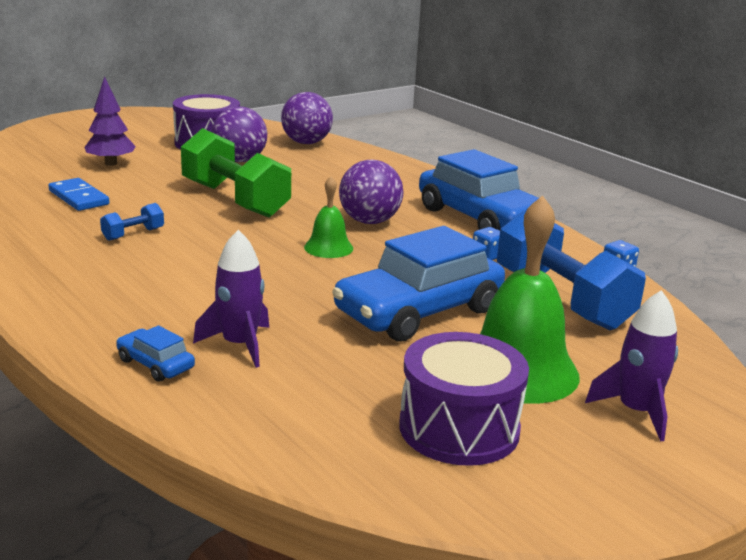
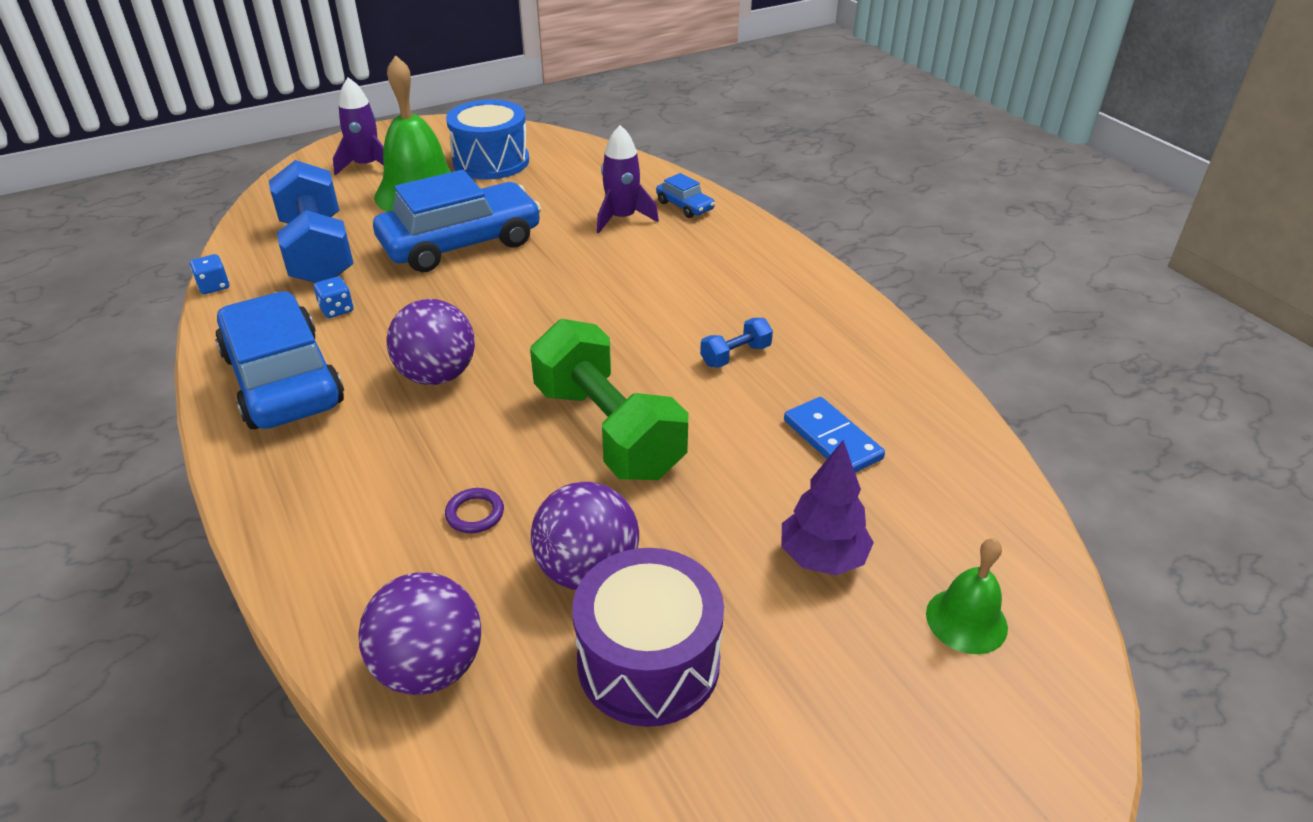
camera: 170 degrees left, 15 degrees up
green bell [304,176,353,258] -> green bell moved to [926,538,1008,654]
purple drum [399,332,529,466] -> blue drum [446,100,529,180]
none -> purple ring [445,488,504,533]

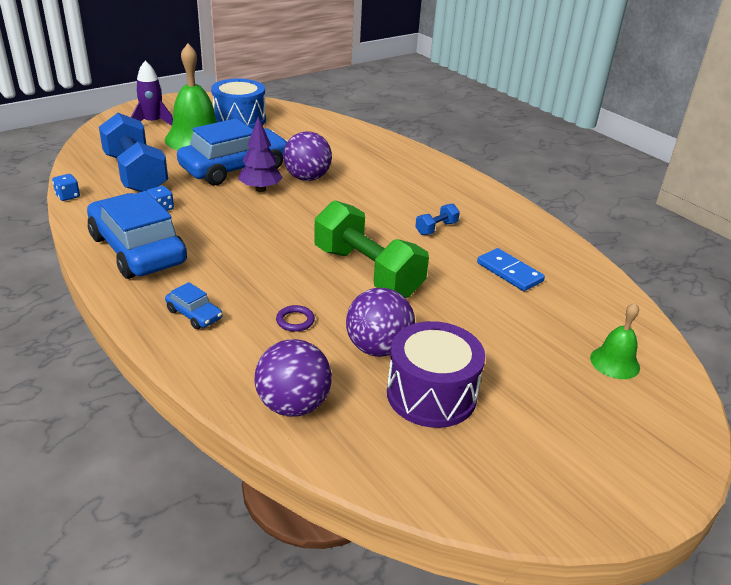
camera: 10 degrees left, 5 degrees down
purple ball [386,299,475,385] -> purple ball moved to [283,131,332,181]
purple rocket [597,125,659,233] -> none
blue car [656,173,715,218] -> blue car moved to [165,282,222,329]
purple tree [781,440,874,575] -> purple tree moved to [238,116,283,192]

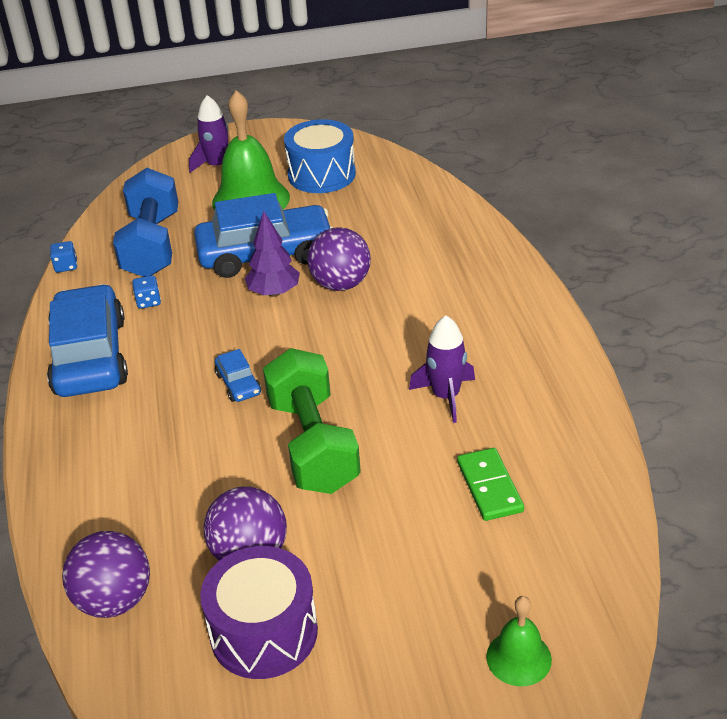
camera: 30 degrees right, 5 degrees up
blue car [165,282,222,329] -> blue car moved to [215,349,261,402]
purple ring [276,305,315,332] -> none
blue dumbbell [415,204,460,235] -> purple rocket [409,315,475,423]
blue domino [477,248,545,291] -> green domino [457,448,524,521]

